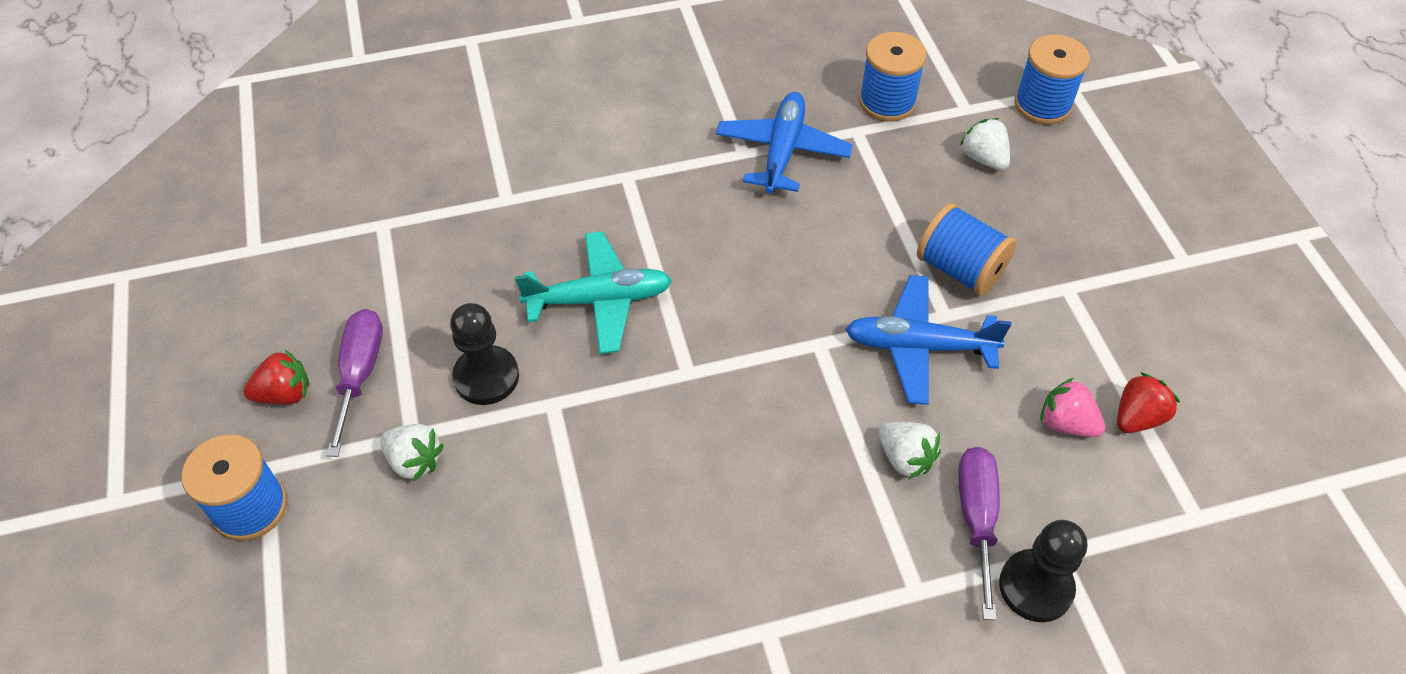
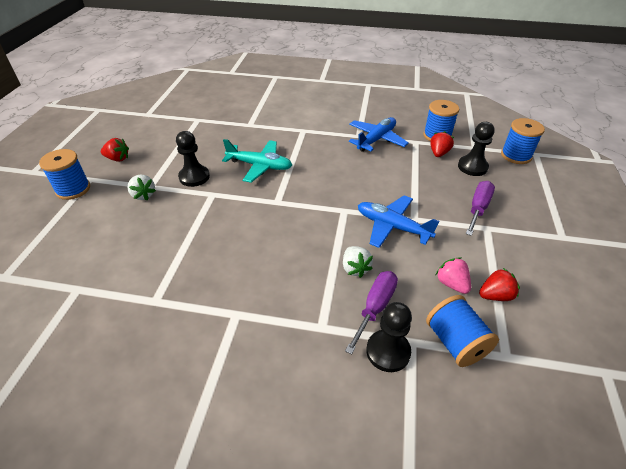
camera: 25 degrees right, 10 degrees down
purple screwdriver [326,309,383,457] -> purple screwdriver moved to [466,181,495,236]
blue spool [917,203,1017,296] -> blue spool moved to [426,295,499,367]
white strawberry [960,118,1010,170] -> black pawn [458,122,495,176]
none -> red strawberry [430,131,454,157]

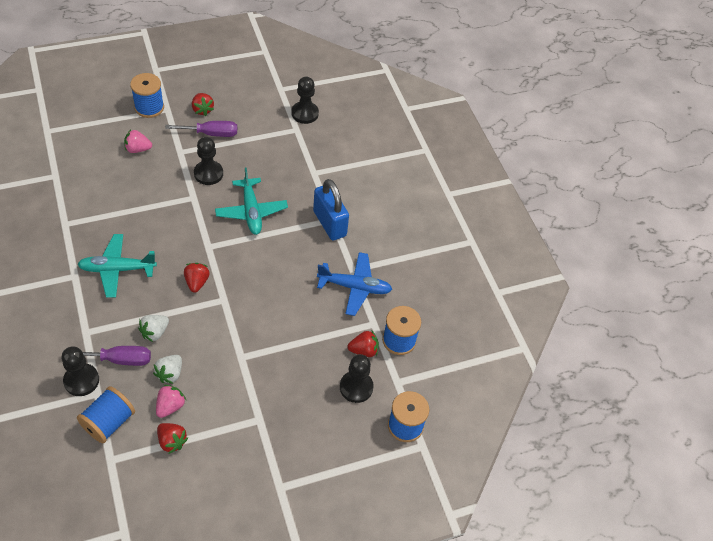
camera: 55 degrees right, 10 degrees up
white strawberry [127,174,156,200] -> white strawberry moved to [153,355,182,384]
blue plane [358,195,439,248] -> none
purple screwdriver [466,181,495,236] -> purple screwdriver moved to [165,121,237,137]
none -> turquoise plane [77,234,157,298]
none -> pink strawberry [124,130,152,153]
none -> red strawberry [184,263,210,293]
none -> black pawn [291,77,319,124]
none -> blue padlock [313,179,349,241]

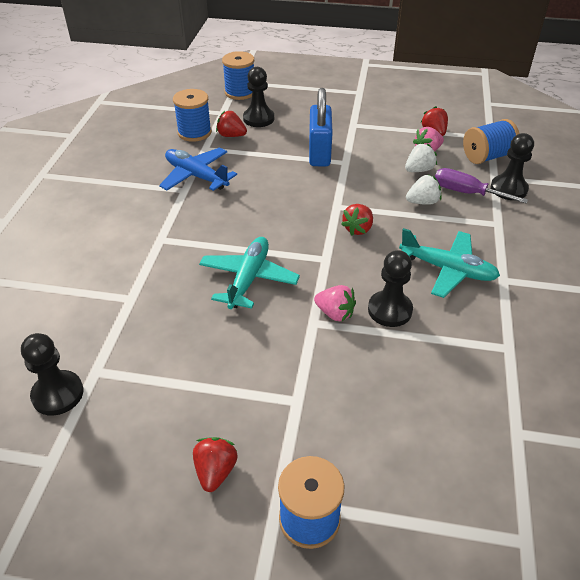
camera: 145 degrees left, 10 degrees down
pink strawberry [124,130,152,153] -> pink strawberry moved to [314,285,356,321]
purple screwdriver [165,121,237,137] -> none
black pawn [194,137,223,185] -> black pawn moved to [368,250,413,327]
blue padlock [313,179,349,241] -> blue padlock moved to [309,88,333,166]

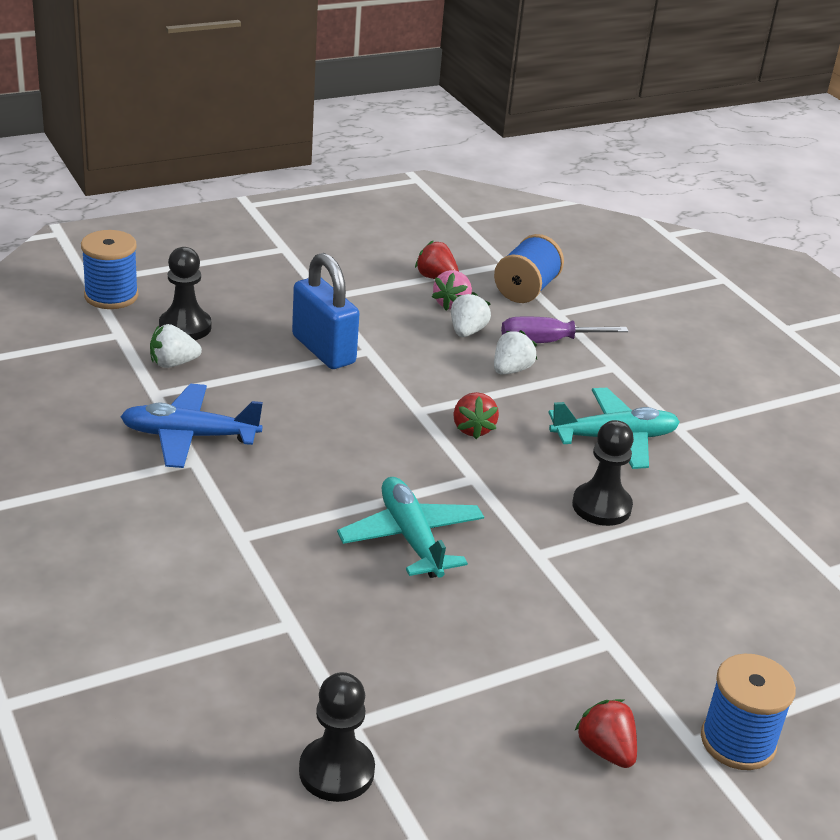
camera: 40 degrees left, 10 degrees down
blue spool [173,89,212,142] -> none
red strawberry [216,111,247,137] -> white strawberry [150,324,202,368]
pink strawberry [314,285,356,321] -> none
black pawn [490,133,534,200] -> none

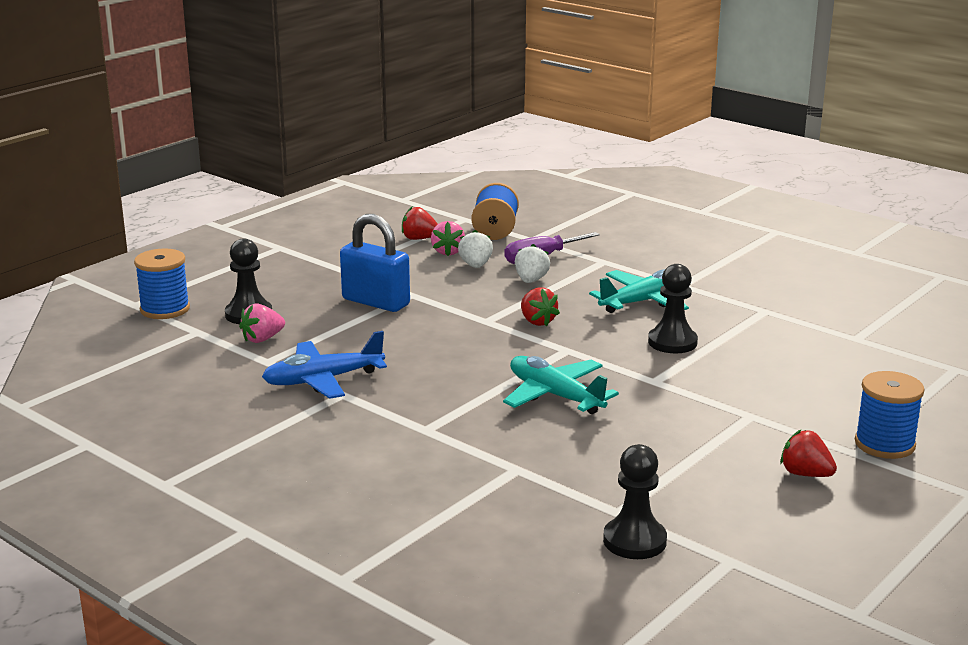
camera: 20 degrees left, 10 degrees down
white strawberry [150,324,202,368] -> pink strawberry [239,303,285,343]

